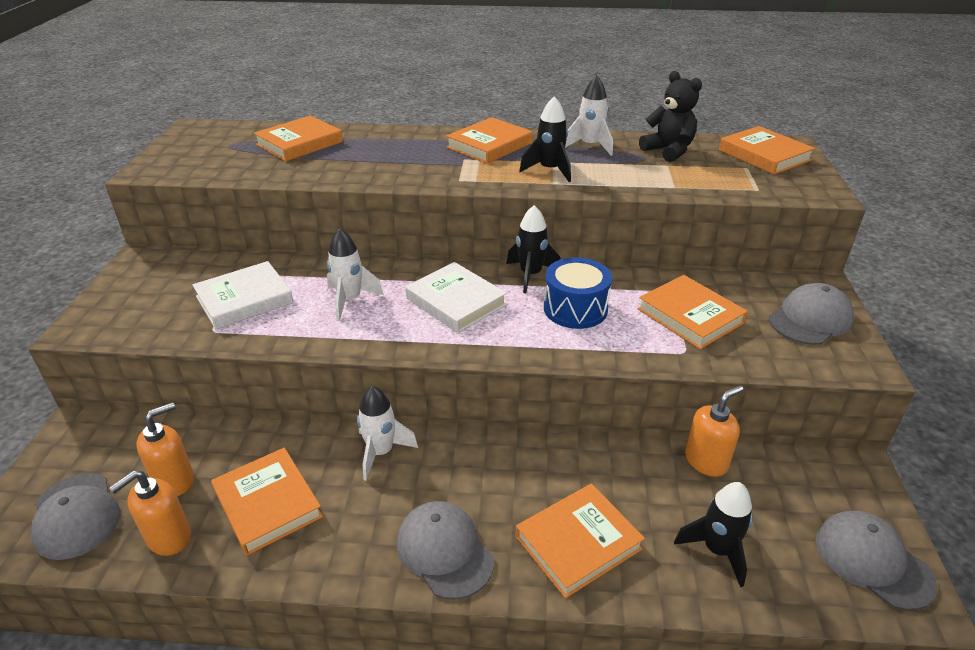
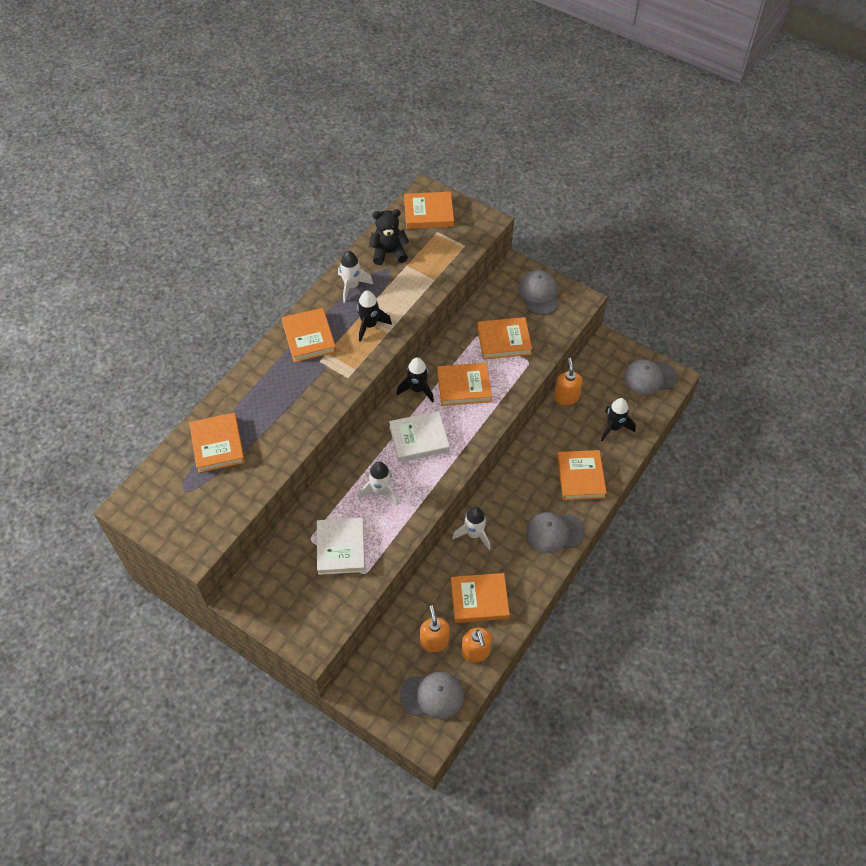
camera: 60 degrees left, 20 degrees up
blue drum [544,257,612,329] -> orange book [437,363,492,406]

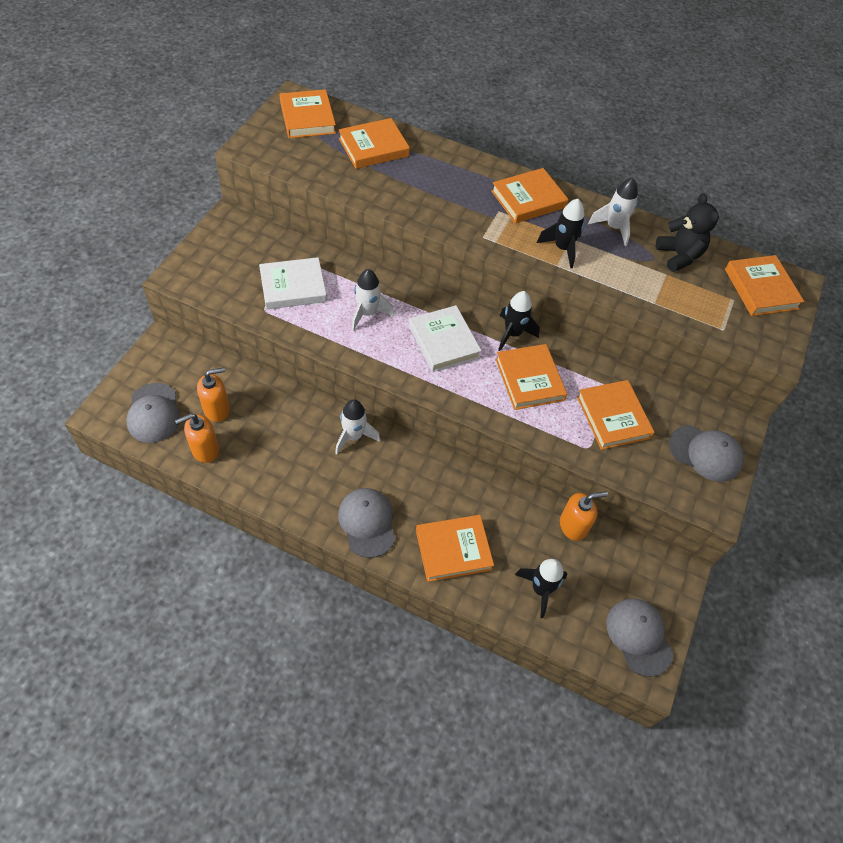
camera: 75 degrees right, 0 degrees up
orange book [451,573,510,623] -> orange book moved to [280,89,336,138]
grey cap [518,270,559,315] -> grey cap turned 45 degrees clockwise [669,425,744,482]

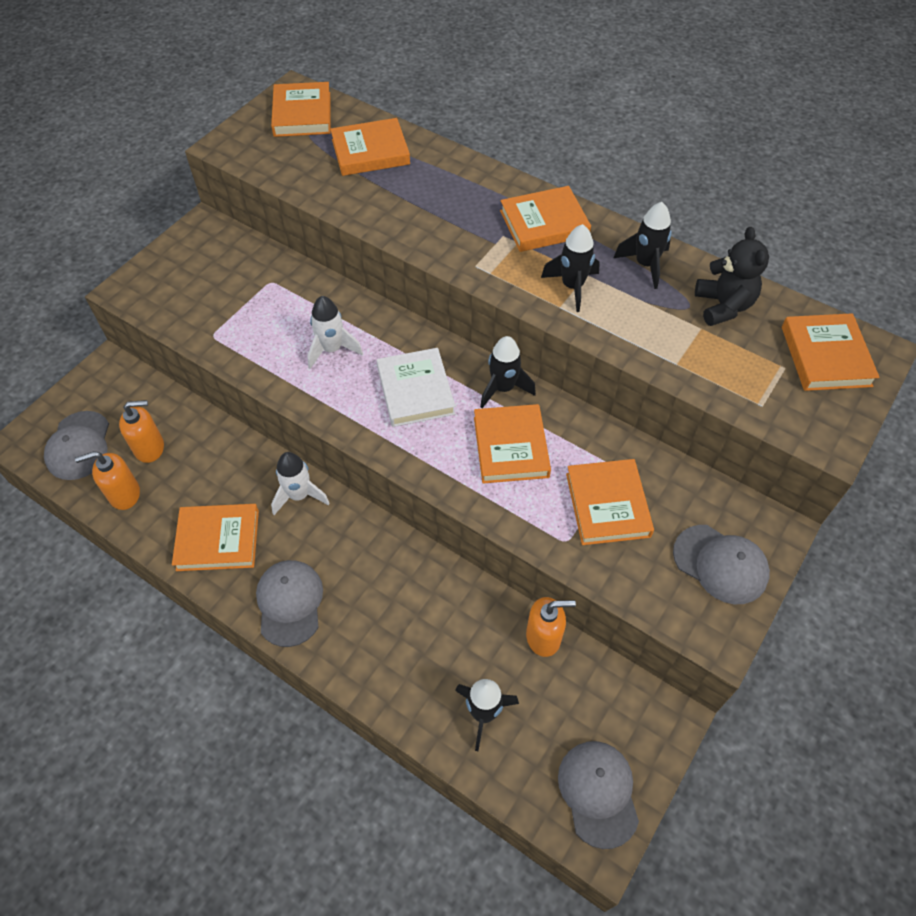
camera: 15 degrees right, 0 degrees up
white book [259,257,327,309] -> none
orange book [416,515,494,582] -> orange book moved to [172,504,259,571]
white rocket [588,177,638,246] -> black rocket [614,202,672,289]

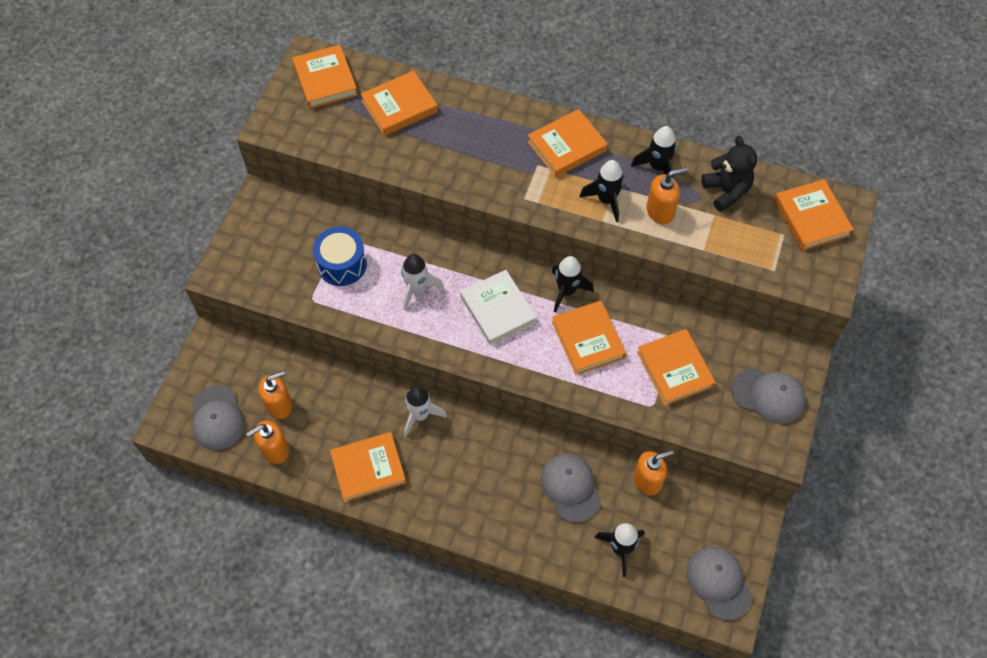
camera: 15 degrees left, 5 degrees up
grey cap [256,560,323,647] -> grey cap moved to [541,454,601,523]
none -> blue drum [313,227,367,286]
none -> orange soap dispenser [646,167,687,224]

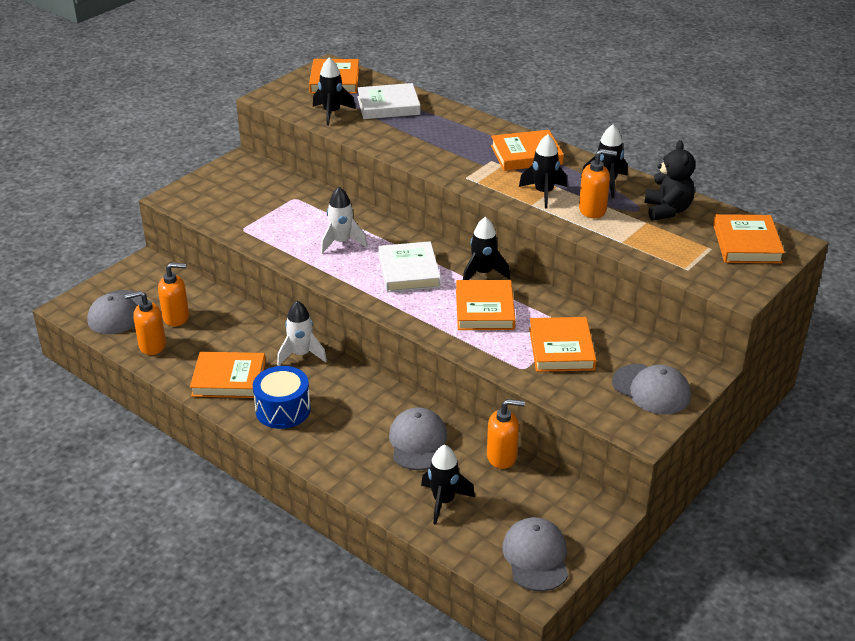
camera: 20 degrees right, 25 degrees down
blue drum [313,227,367,286] -> blue drum moved to [253,366,311,429]
orange book [361,71,438,136] -> white book [357,83,420,119]
none -> black rocket [313,57,356,125]

